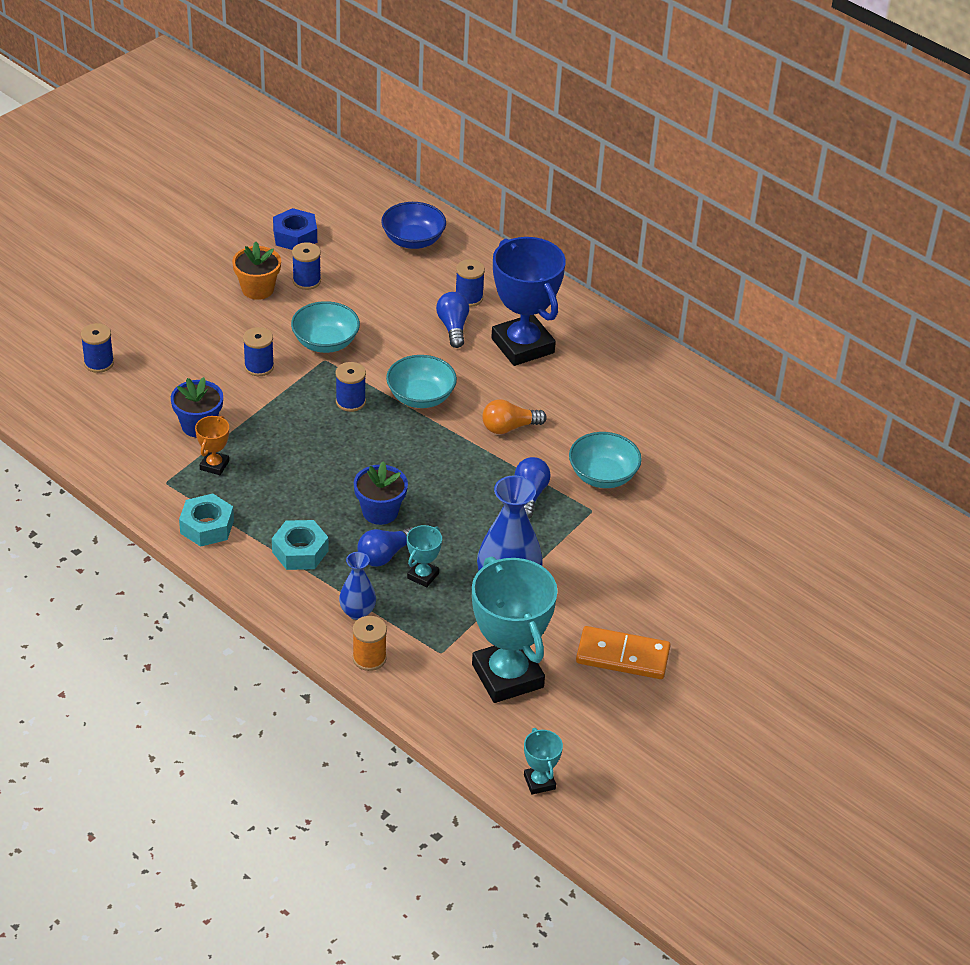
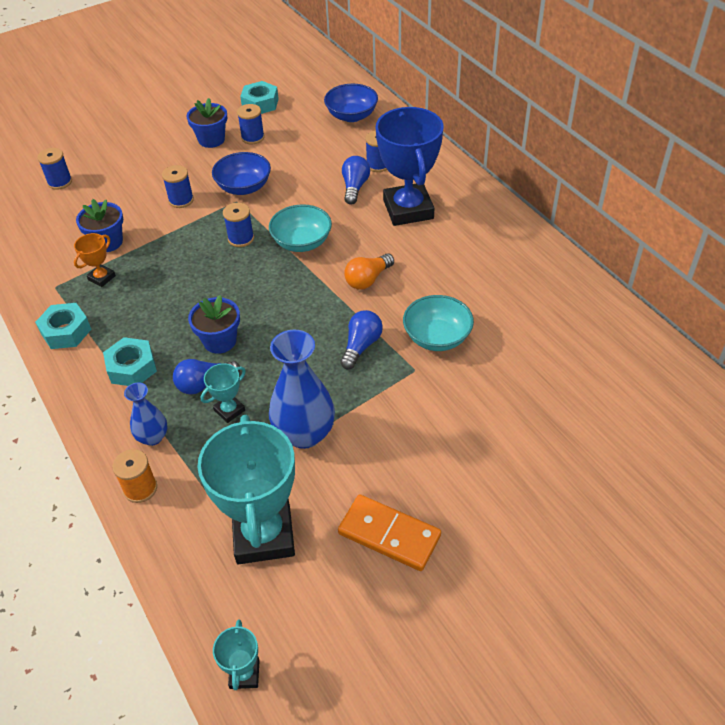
camera: 20 degrees right, 5 degrees up
orange flower pot [232,242,281,300] -> blue flower pot [186,98,227,148]
blue nut [273,208,317,250] -> turquoise nut [240,81,279,114]
turquoise bowl [291,301,360,353] -> blue bowl [212,152,271,195]
orange light bulb [482,399,547,434] -> orange light bulb turned 45 degrees counterclockwise [344,253,394,290]

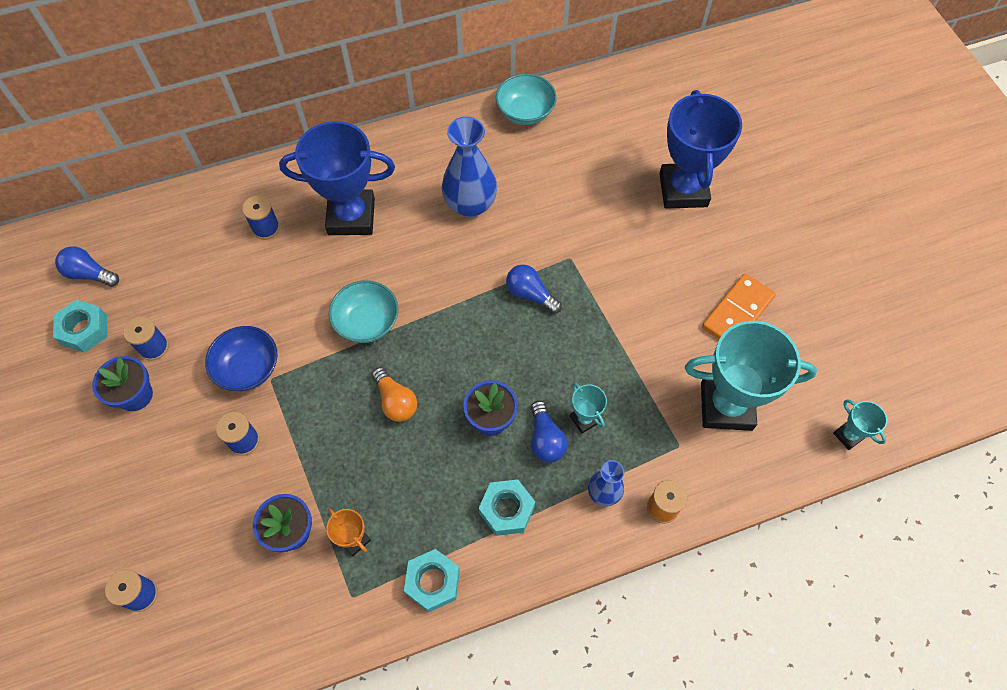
camera: 80 degrees left, 15 degrees up
turquoise trophy [213,619,260,690] -> turquoise trophy turned 45 degrees clockwise [833,399,887,450]
blue spool [223,203,254,247] -> none
blue vase [269,329,335,449] -> blue vase moved to [442,117,497,217]
blue bowl [324,84,378,122] -> none
blue light bulb [342,156,370,205] -> blue light bulb moved to [55,246,119,287]
orange light bulb [344,253,394,290] -> orange light bulb moved to [372,367,417,422]
turquoise bowl [403,295,474,351] -> turquoise bowl moved to [496,74,557,125]
none -> blue trophy [659,90,742,209]

